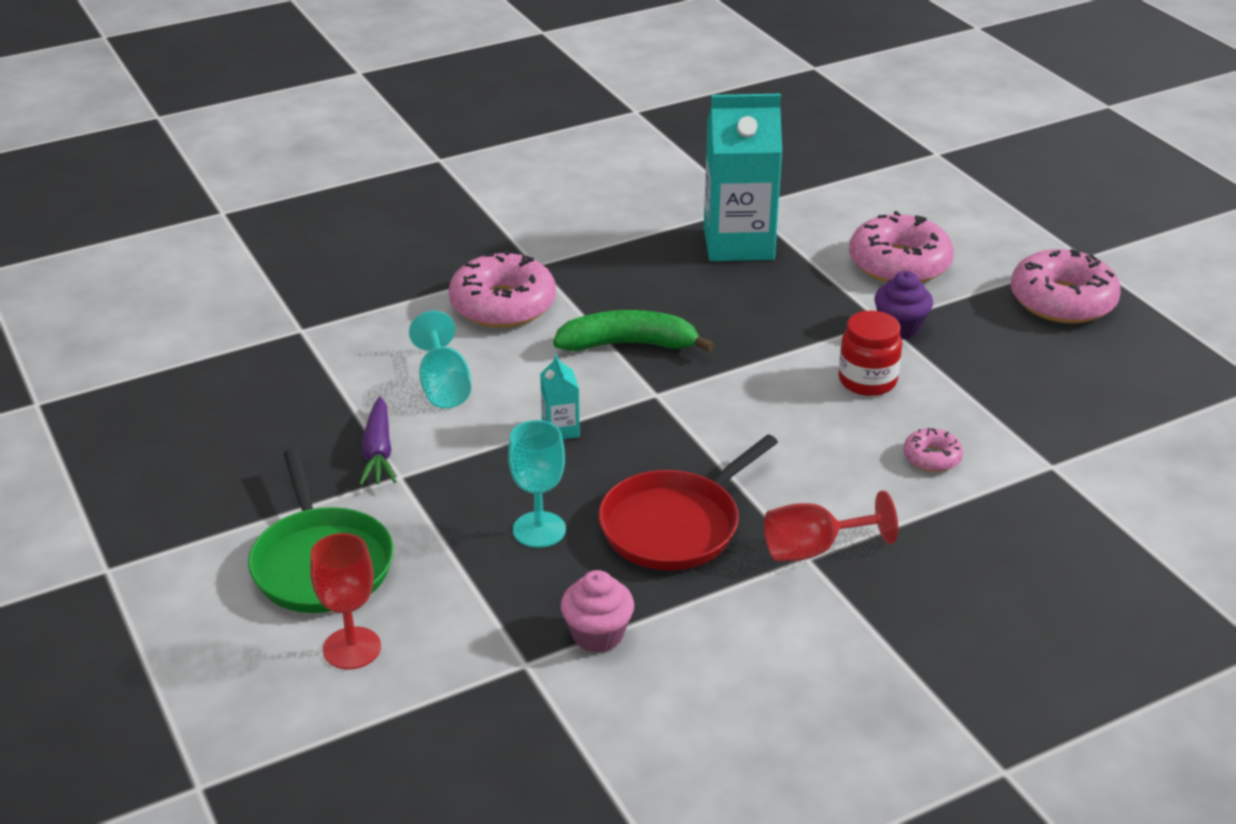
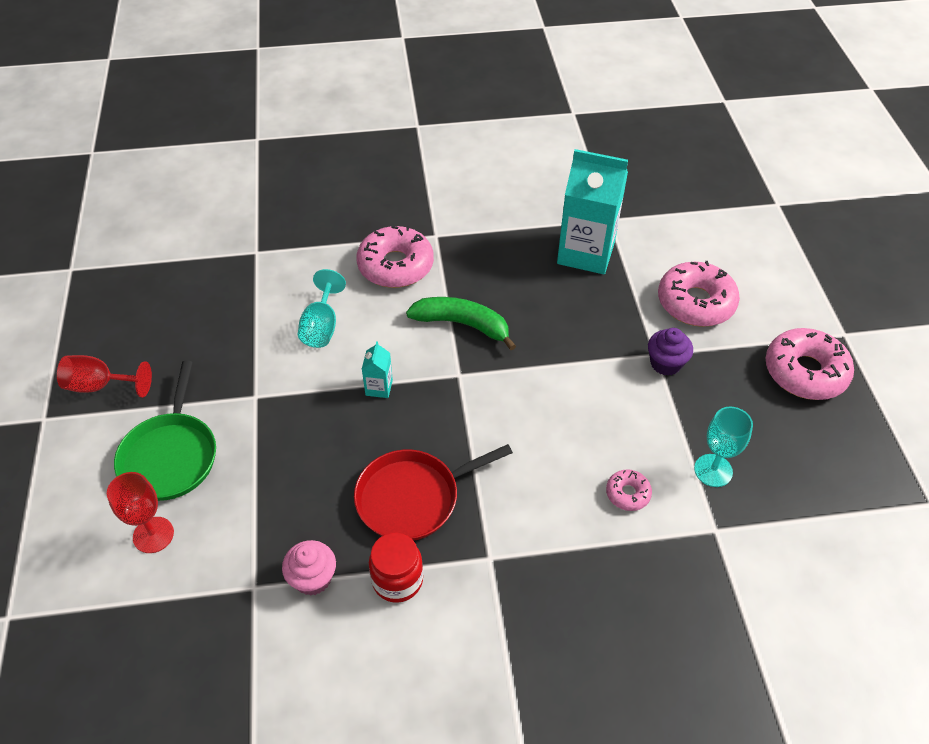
camera: 20 degrees right, 15 degrees up
purple carrot [359,397,397,486] -> none
turquoise goblet [508,420,566,548] -> turquoise goblet moved to [694,407,753,487]
red goblet [764,491,898,561] -> red goblet moved to [57,355,152,397]
red jar [839,311,902,396] -> red jar moved to [369,533,423,603]

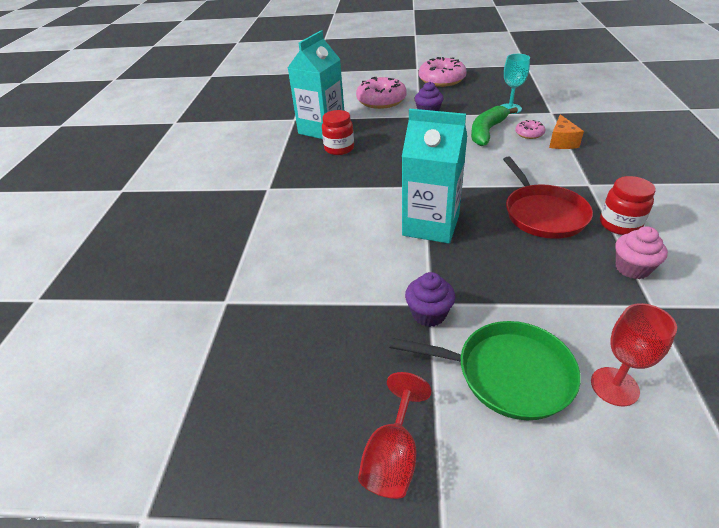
camera: 75 degrees left, 10 degrees down
turquoise goblet [298,269,346,348] -> none
pink donut [356,226,434,288] -> none
turquoise carton [362,341,393,398] -> turquoise carton [402,109,467,244], size x2.34
green banana [406,297,516,350] -> green banana moved to [471,106,518,146]
none -> red jar [322,110,354,155]
none -> purple cupcake [405,272,455,327]
none -> orange cheese [549,114,584,149]

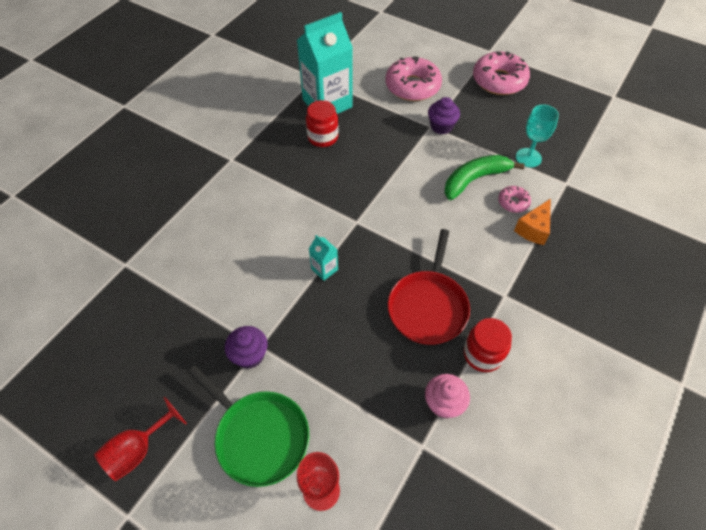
camera: 25 degrees right, 15 degrees up
turquoise carton [402,109,467,244] -> turquoise carton [309,235,338,281], size x0.43

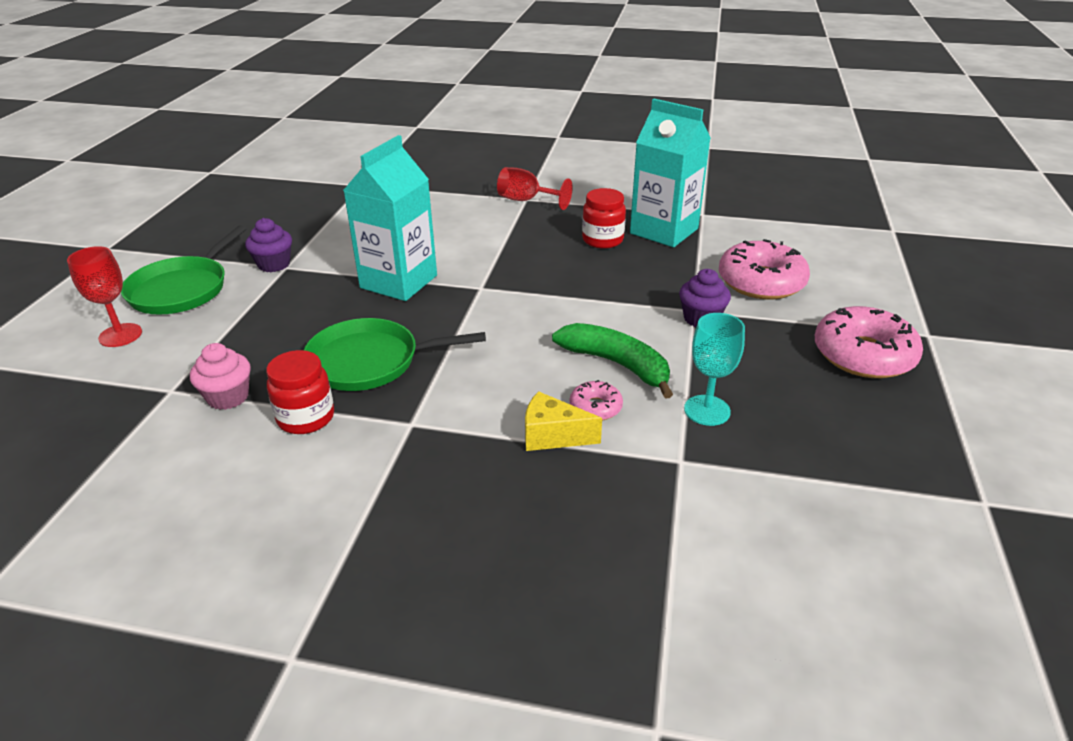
camera: 70 degrees right, 20 degrees down
red goblet [94,397,187,481] -> red goblet moved to [497,167,573,210]
turquoise carton [309,235,338,281] -> turquoise carton [343,135,437,301], size x2.34
red pan [388,229,470,345] -> green pan [304,318,486,391]
orange cheese [514,199,551,245] -> yellow cheese [525,391,602,451]

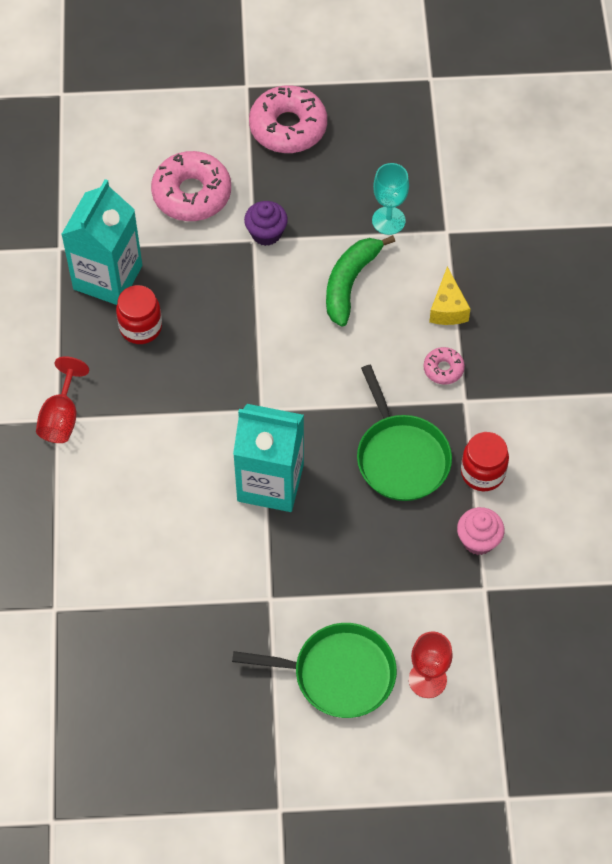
camera: 105 degrees left, 25 degrees up
purple cupcake [245,218,292,272] -> none
pink donut [570,380,623,420] -> pink donut moved to [424,347,465,385]

